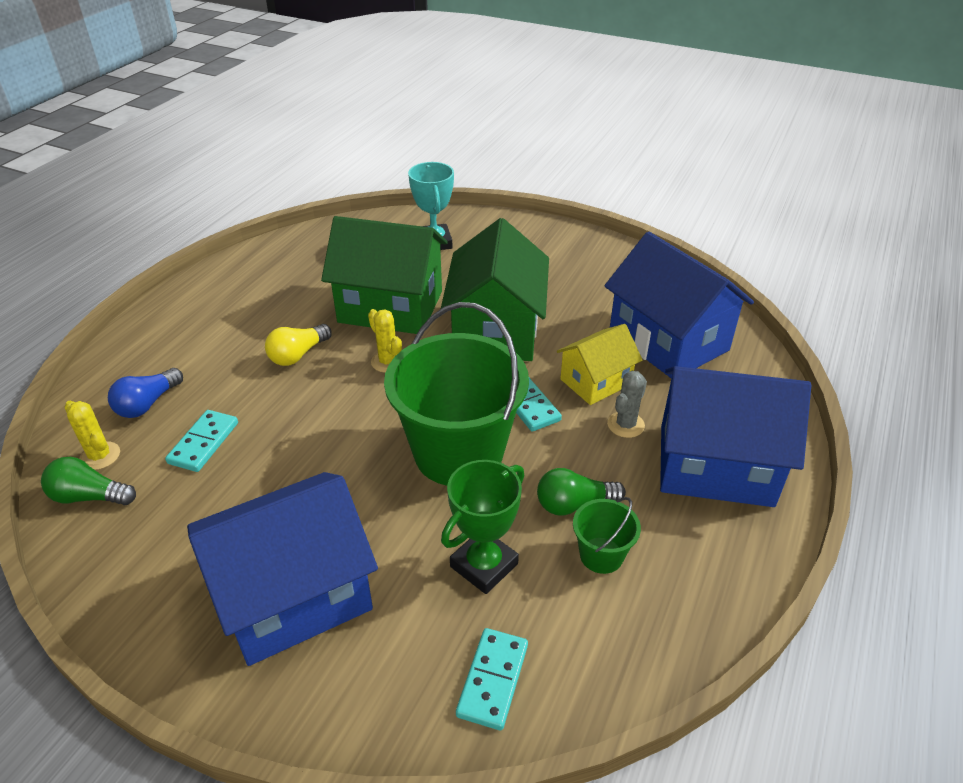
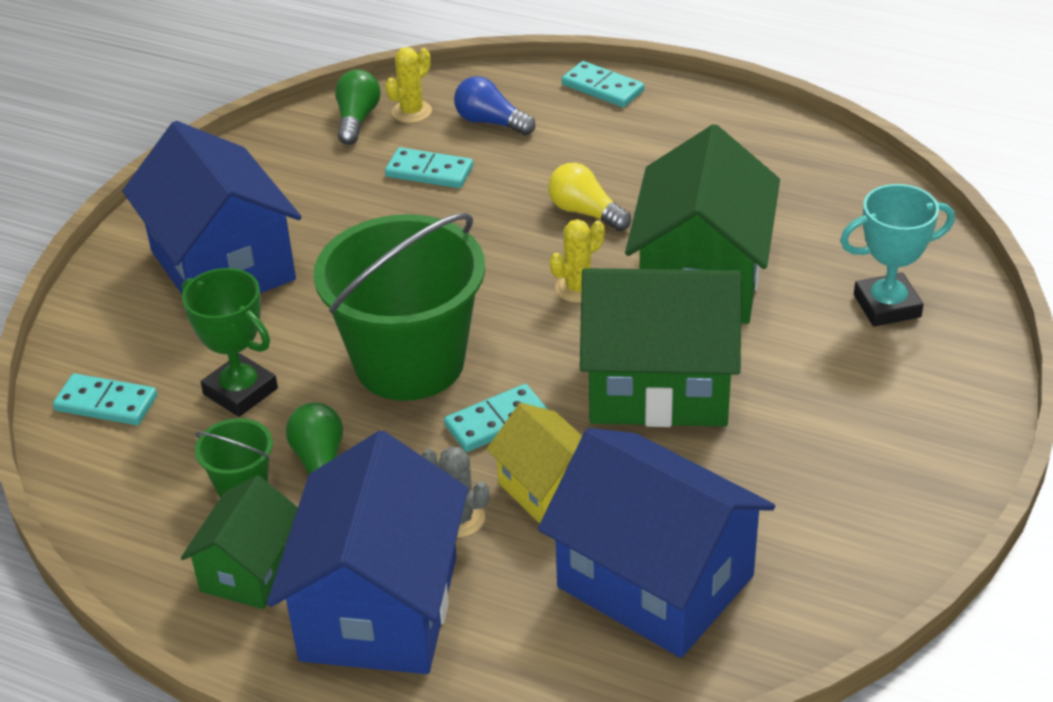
camera: 90 degrees right, 0 degrees up
blue house [604,232,754,379] -> blue house turned 75 degrees clockwise [538,428,775,658]
none -> green house [181,475,298,609]
none -> turquoise domino [562,61,644,107]

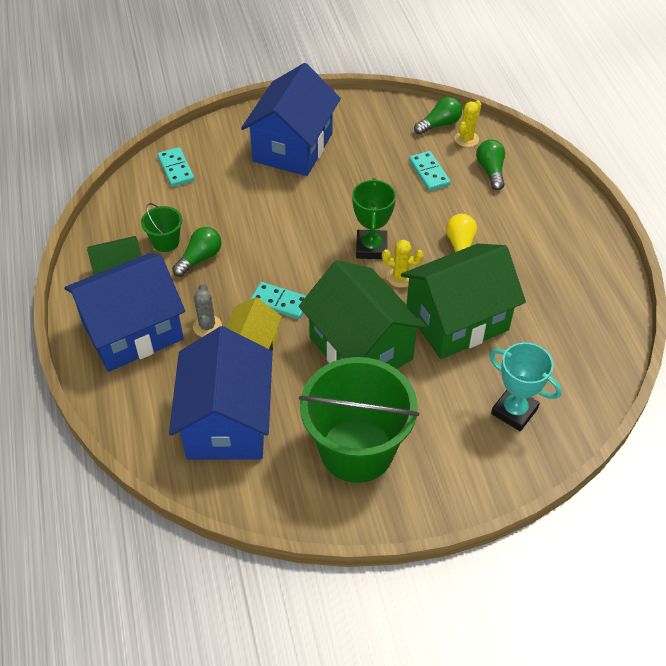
camera: 50 degrees right, 10 degrees up
green trophy [182,268,278,417] -> green trophy moved to [352,178,396,259]
green bucket [314,213,485,401] -> green bucket moved to [299,357,419,483]
yellow cactus [385,47,432,123] -> yellow cactus turned 60 degrees counterclockwise [455,100,481,147]
blue light bulb [454,76,536,135] -> green light bulb [476,140,505,190]
turquoise domino [562,61,644,107] -> none

